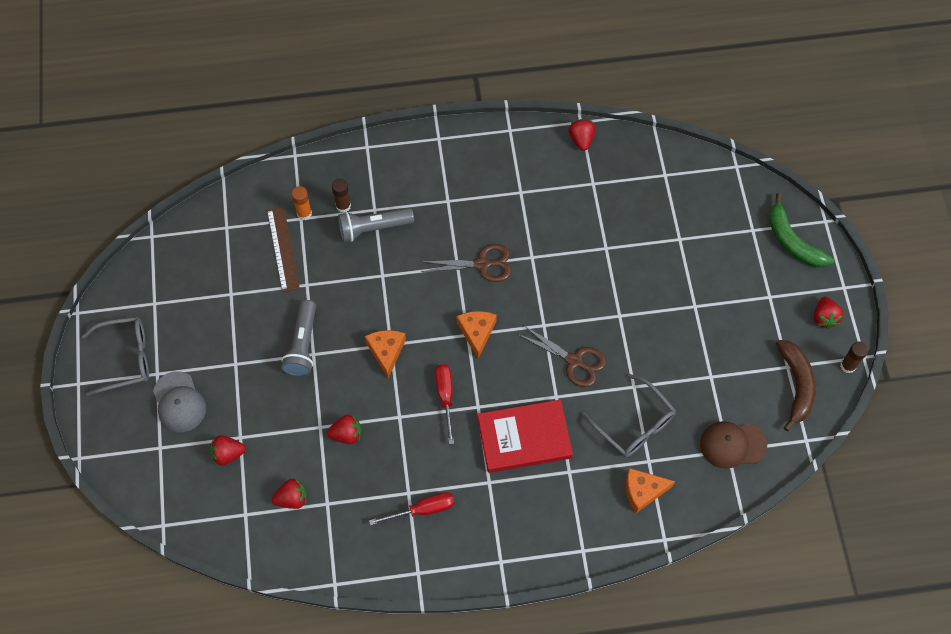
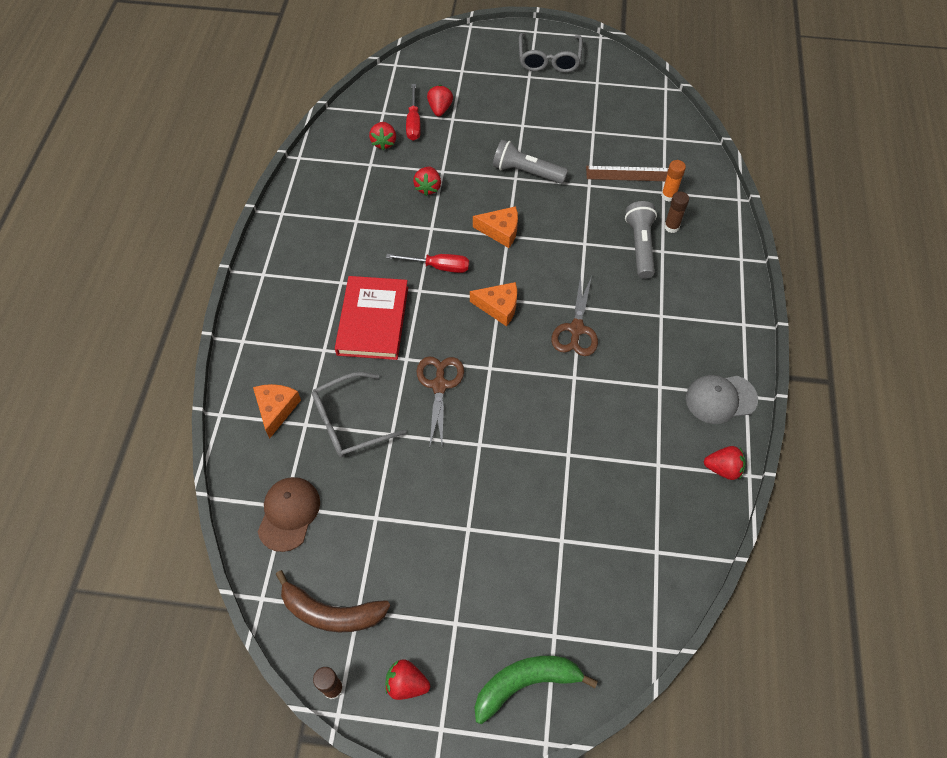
camera: 105 degrees right, 5 degrees down
grey cap [153,371,206,432] -> grey cap moved to [686,375,758,424]
red screwdriver [369,492,455,526] -> red screwdriver moved to [406,84,421,141]
brown scissors [517,325,606,387] -> brown scissors turned 135 degrees clockwise [417,357,464,445]

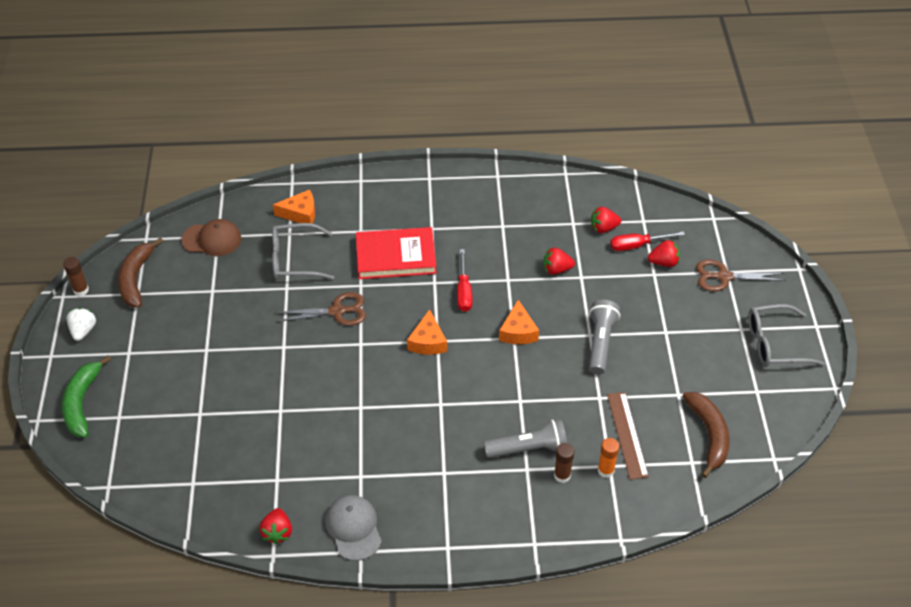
camera: 80 degrees right, 10 degrees down
grey glasses [312,372,407,457] -> grey glasses turned 60 degrees counterclockwise [272,223,334,279]
red strawberry [385,659,430,700] -> white strawberry [67,308,96,341]
green banana [475,656,598,724] -> green banana turned 150 degrees counterclockwise [62,355,111,437]
brown scissors [551,274,598,356] -> brown scissors moved to [696,259,786,292]
none -> brown banana [683,392,730,478]

